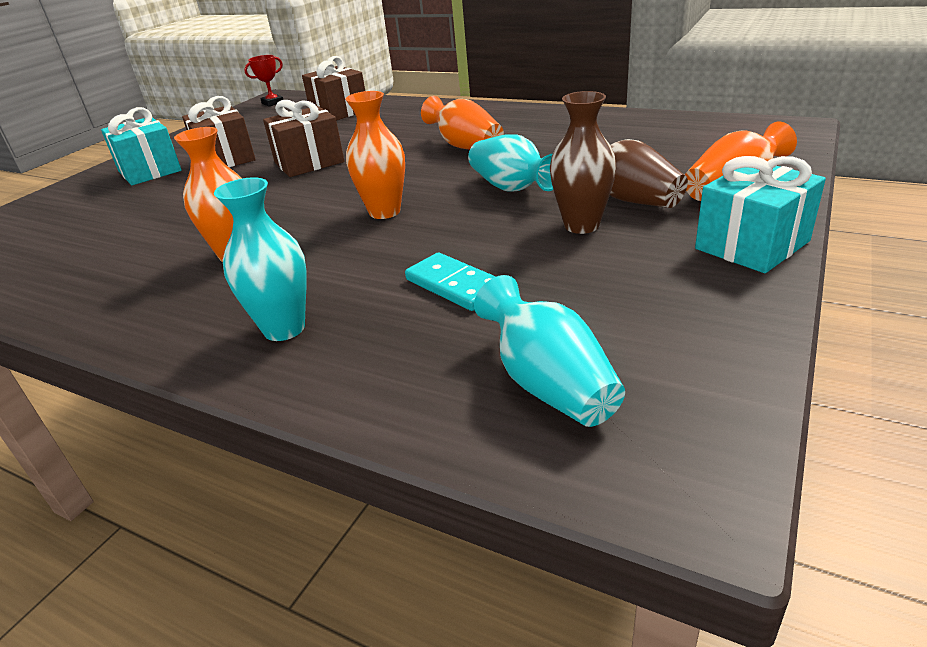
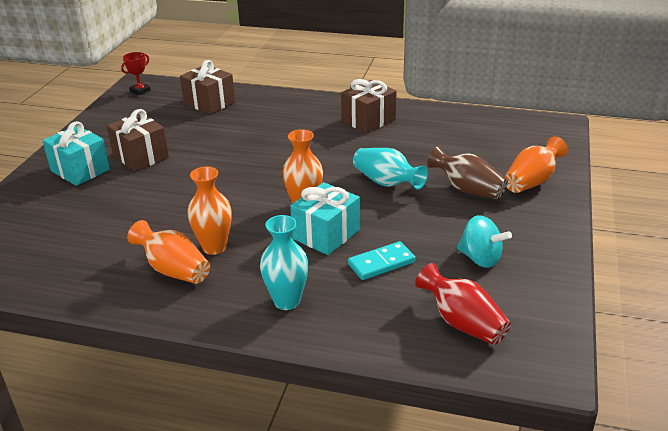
camera: 15 degrees left, 0 degrees up
brown gift [263,100,345,177] -> brown gift moved to [341,79,397,134]
turquoise domino [405,252,496,311] -> turquoise domino turned 60 degrees counterclockwise [348,241,416,280]
orange vase [421,96,504,149] -> orange vase moved to [127,220,210,284]
turquoise vase [474,275,625,427] -> red vase [415,263,511,345]
brown vase [550,91,617,234] -> none
turquoise gift [695,156,826,273] -> turquoise gift moved to [290,182,360,255]
none -> turquoise spinning top [457,215,512,268]

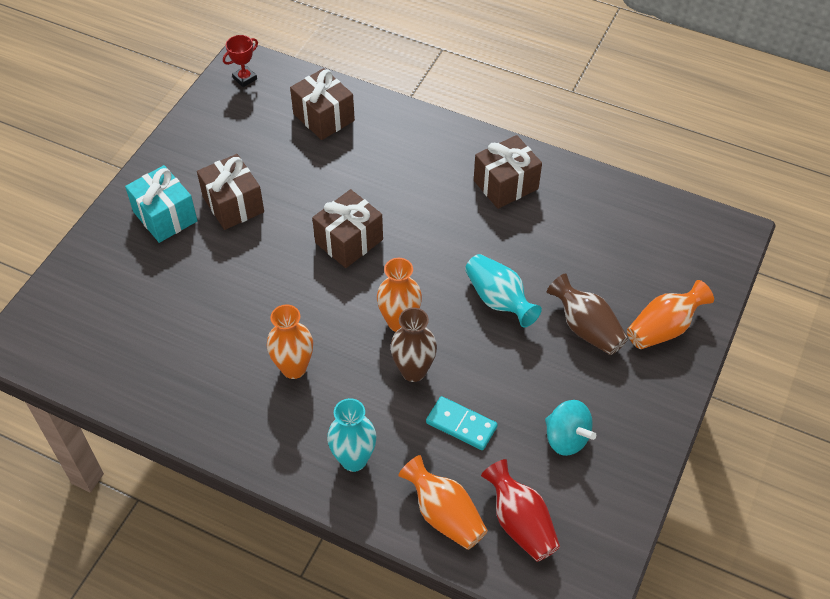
camera: 10 degrees right, 20 degrees up
orange vase [127,220,210,284] -> orange vase moved to [398,455,488,550]
turquoise gift [290,182,360,255] -> brown vase [390,308,437,382]
turquoise domino [348,241,416,280] -> turquoise domino turned 45 degrees clockwise [426,396,498,450]
none -> brown gift [312,189,383,268]

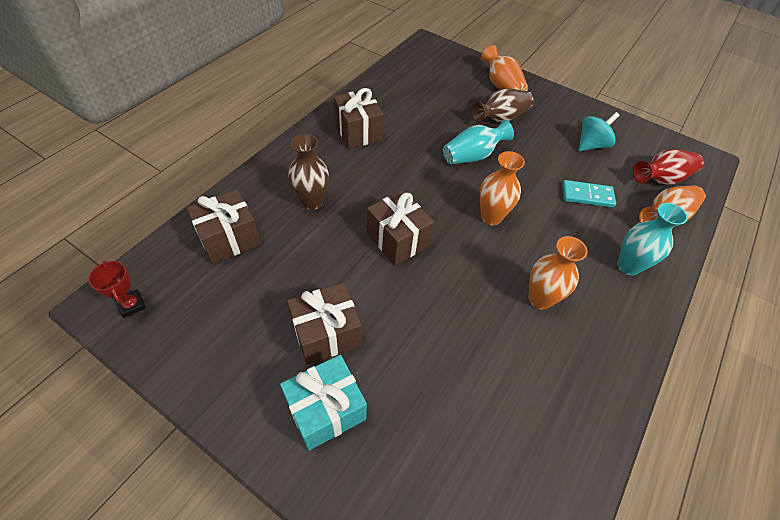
camera: 85 degrees left, 0 degrees up
brown vase [390,308,437,382] -> brown vase moved to [288,134,329,210]
turquoise domino [426,396,498,450] -> turquoise domino turned 60 degrees clockwise [562,180,616,208]

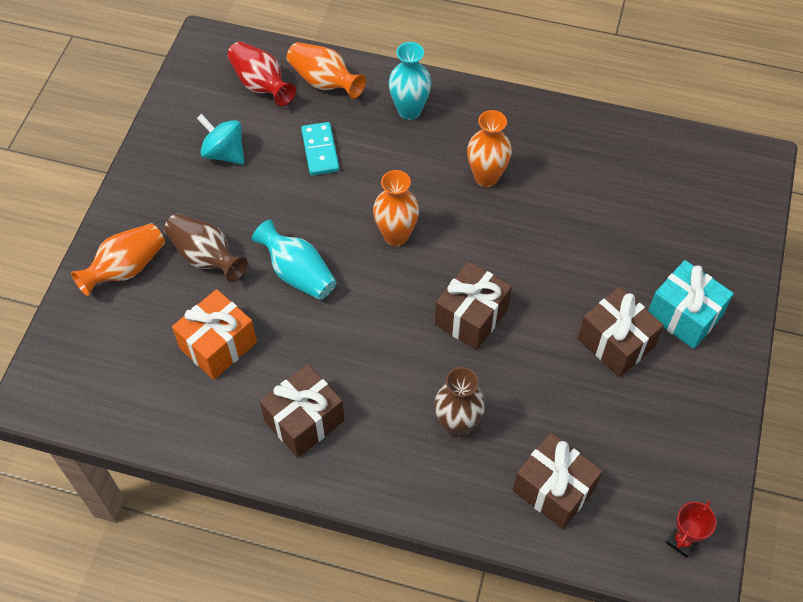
camera: 105 degrees left, 5 degrees up
none -> orange gift [172,289,257,380]

